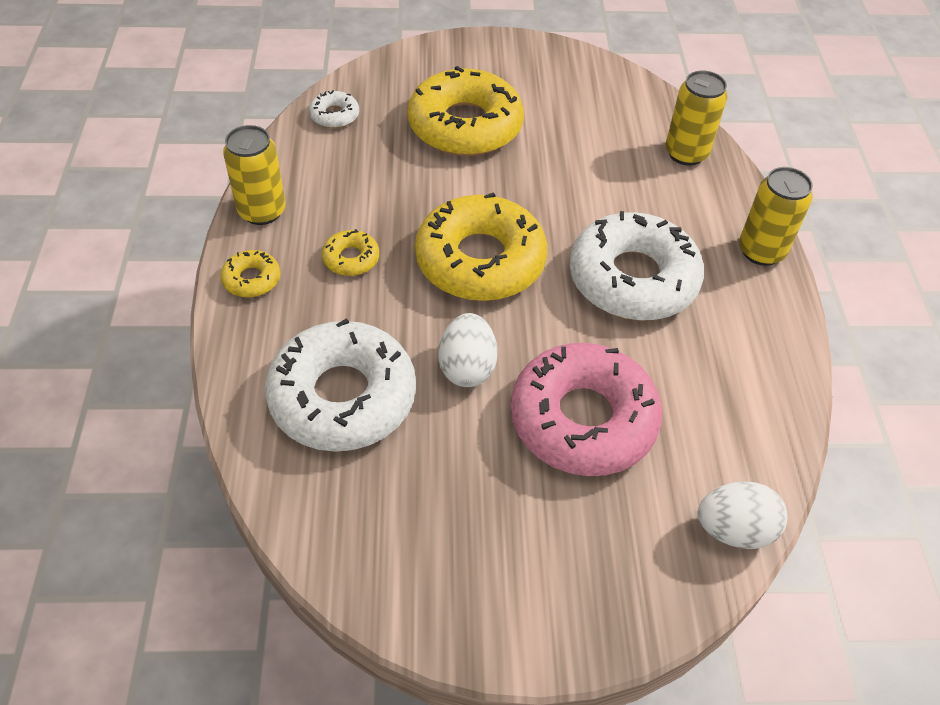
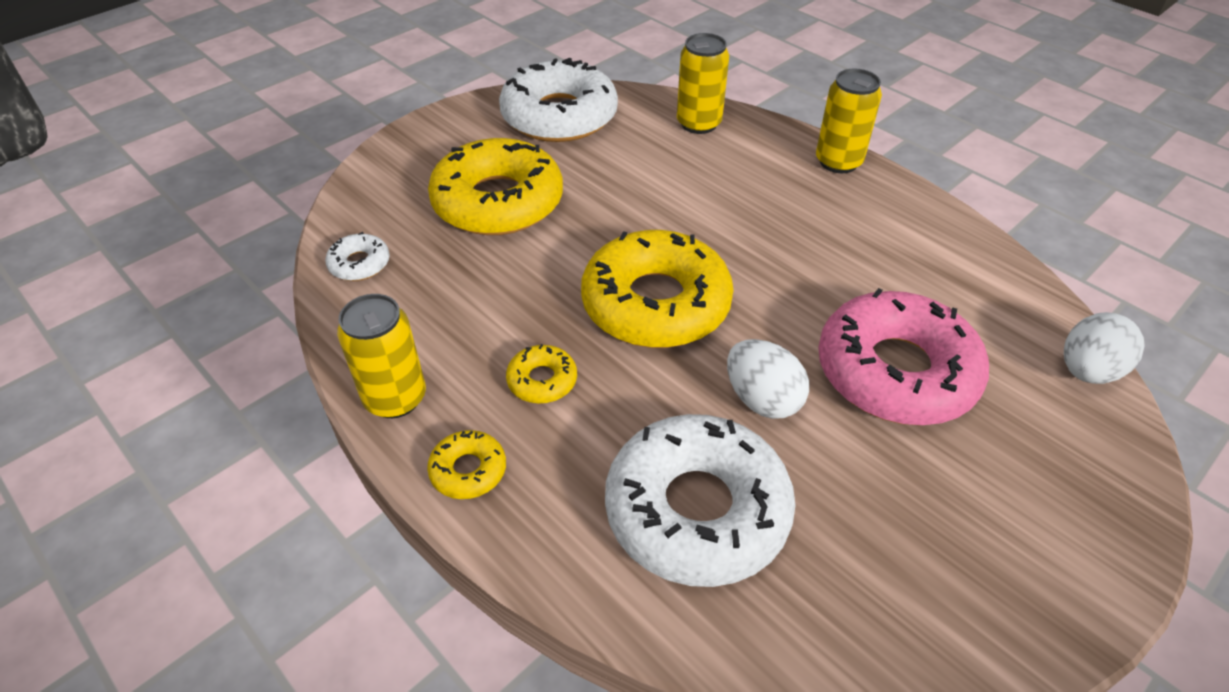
camera: 40 degrees left, 5 degrees down
white donut [569,211,704,321] -> white donut moved to [499,58,618,142]

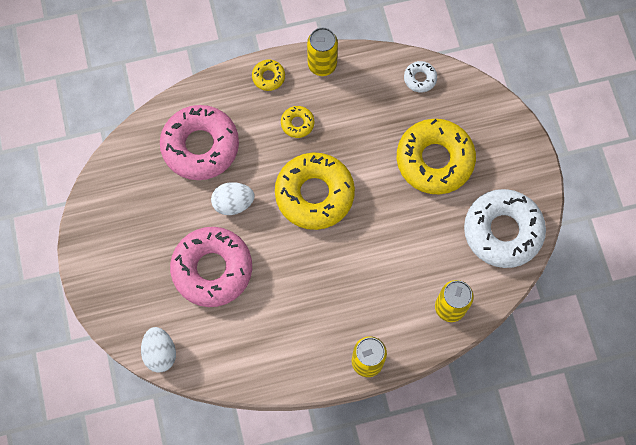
camera: 120 degrees right, 25 degrees up
white donut [605,414,796,587] -> pink donut [160,105,239,180]

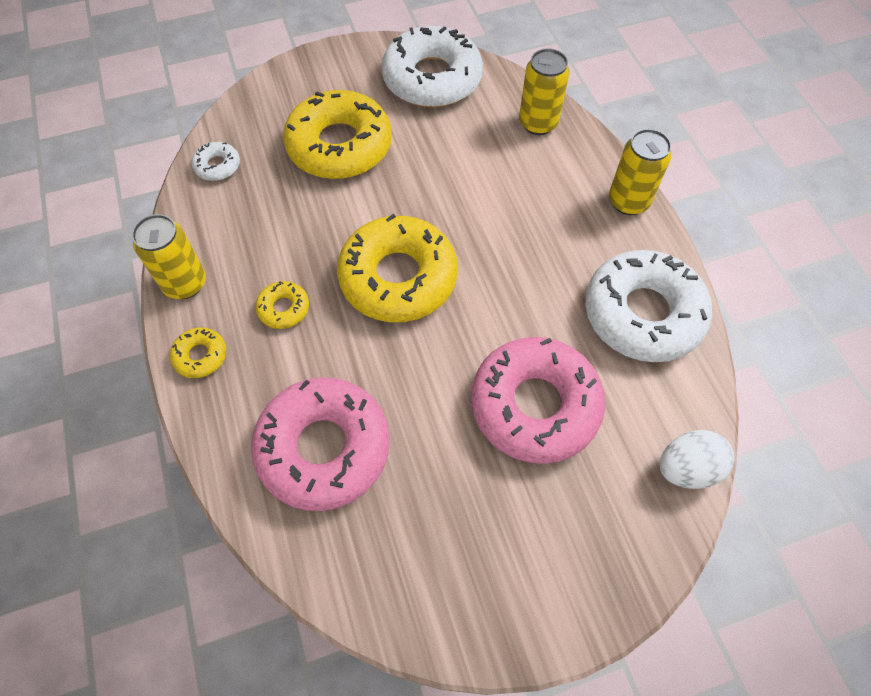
camera: 95 degrees left, 10 degrees down
white egg [211,182,254,215] -> none
none -> white donut [585,250,712,362]

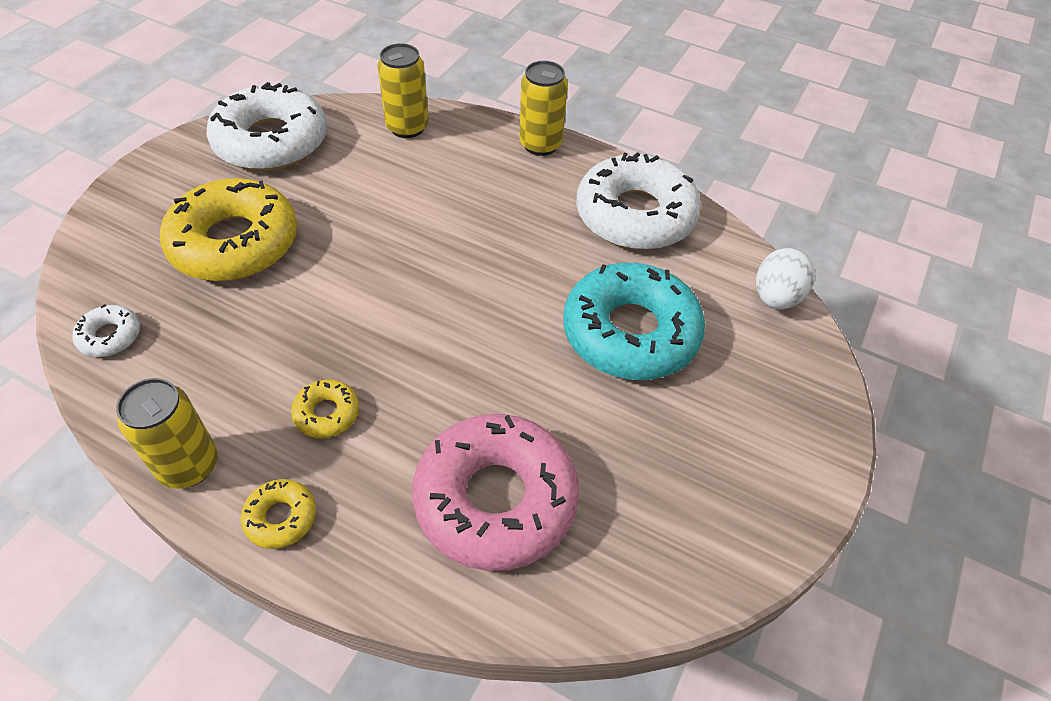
camera: 45 degrees left, 10 degrees down
yellow donut [337,214,458,322] -> none
pink donut [471,337,605,464] -> turquoise donut [563,263,705,380]

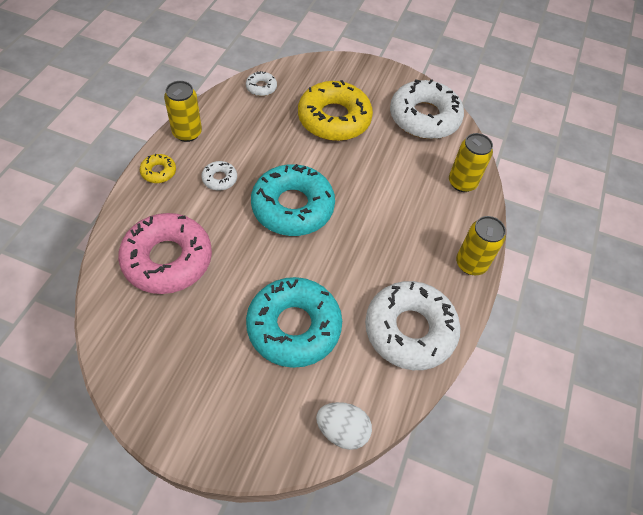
camera: 80 degrees right, 5 degrees up
yellow donut [291,379,359,438] -> white donut [201,161,237,191]
none -> turquoise donut [251,164,335,236]

